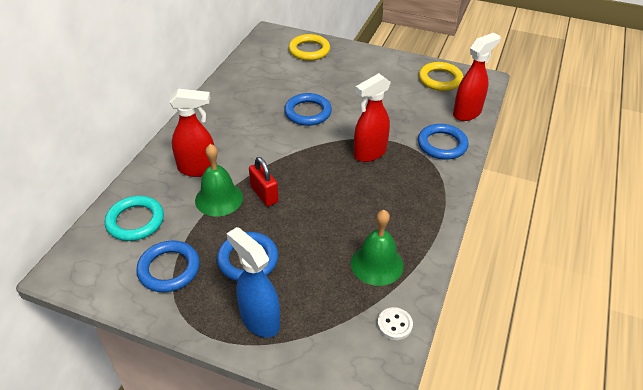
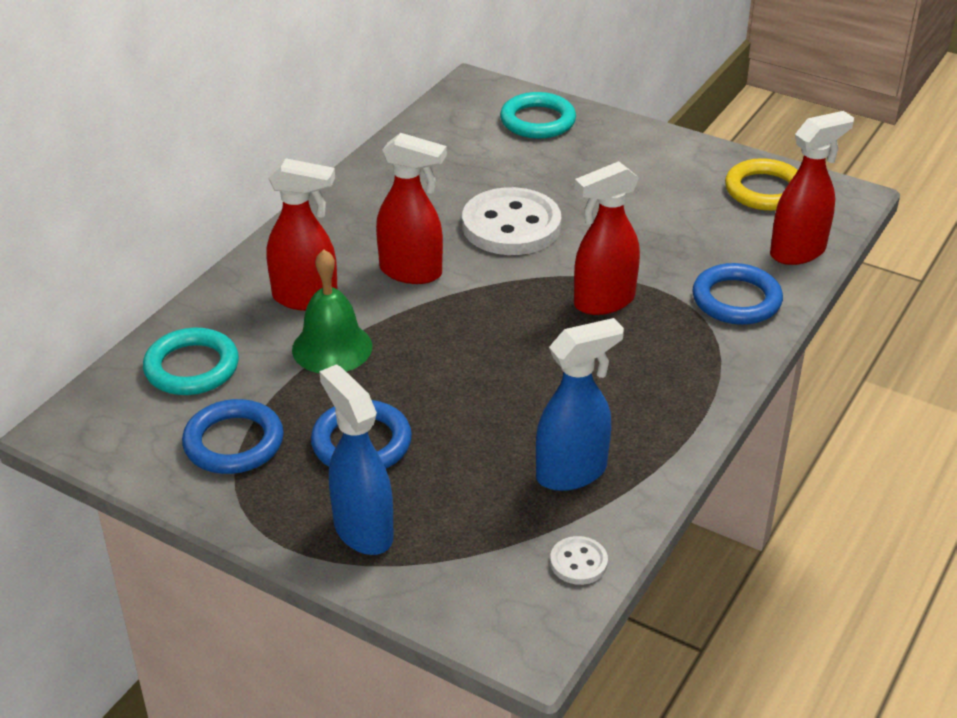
camera: 10 degrees right, 5 degrees down
red padlock [249,157,278,206] -> none
blue ring [284,93,332,126] -> white button [462,187,561,255]
yellow ring [288,34,330,61] -> turquoise ring [500,92,576,139]
green bell [351,210,404,286] -> blue spray bottle [536,318,624,491]
none -> red spray bottle [376,133,447,284]

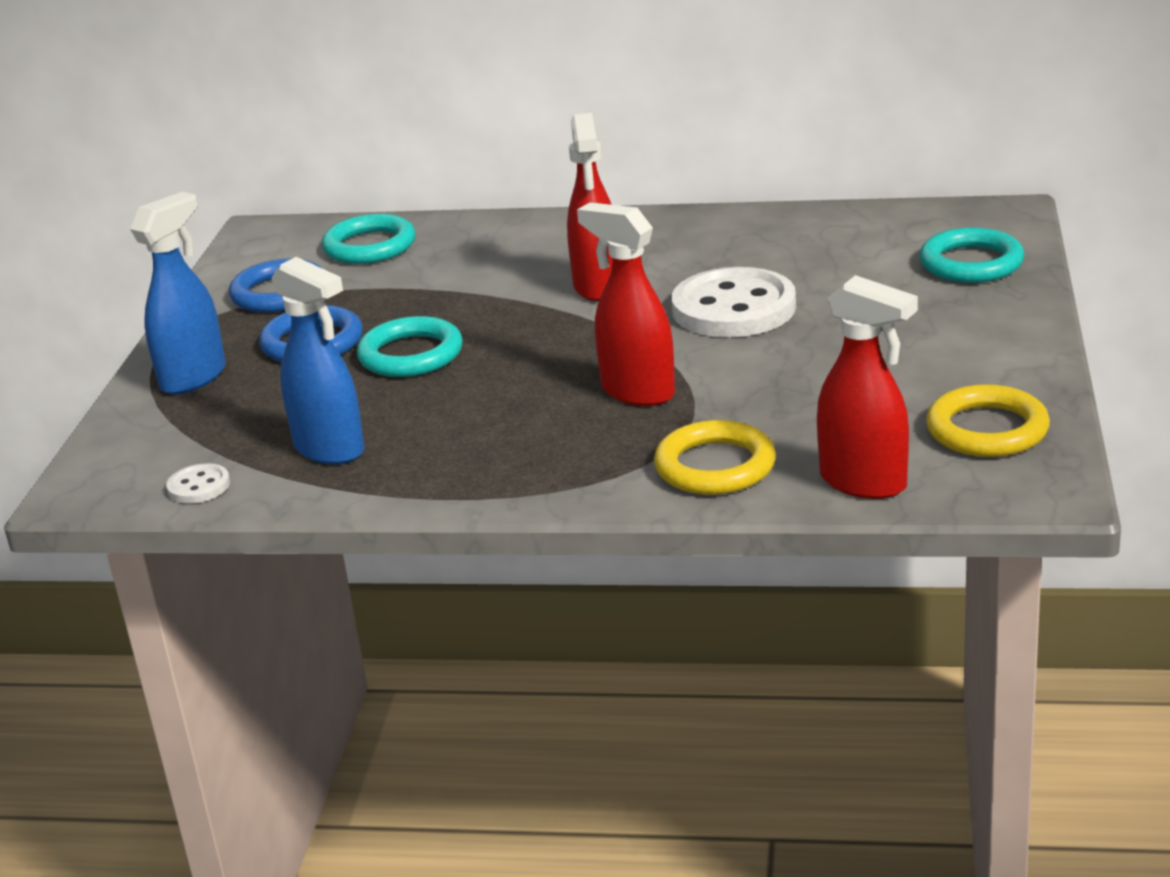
camera: 70 degrees right, 10 degrees down
red spray bottle [267,158,337,311] -> none
green bell [292,250,372,373] -> none
blue ring [692,263,783,325] -> yellow ring [654,420,776,495]
none -> turquoise ring [357,316,463,377]

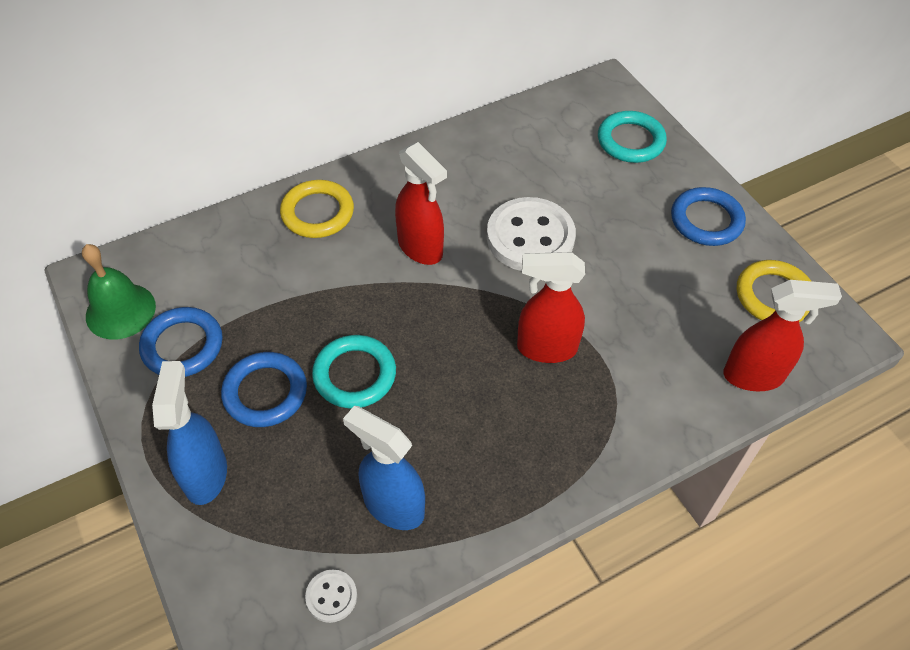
camera: 40 degrees left, 25 degrees up
blue spray bottle [272,257,364,464] -> blue spray bottle turned 150 degrees counterclockwise [343,406,425,530]
turquoise ring [322,214,416,264] -> none
yellow ring [654,420,776,495] -> yellow ring moved to [280,180,354,238]
none -> green bell [82,244,156,340]
none -> blue ring [671,187,746,246]

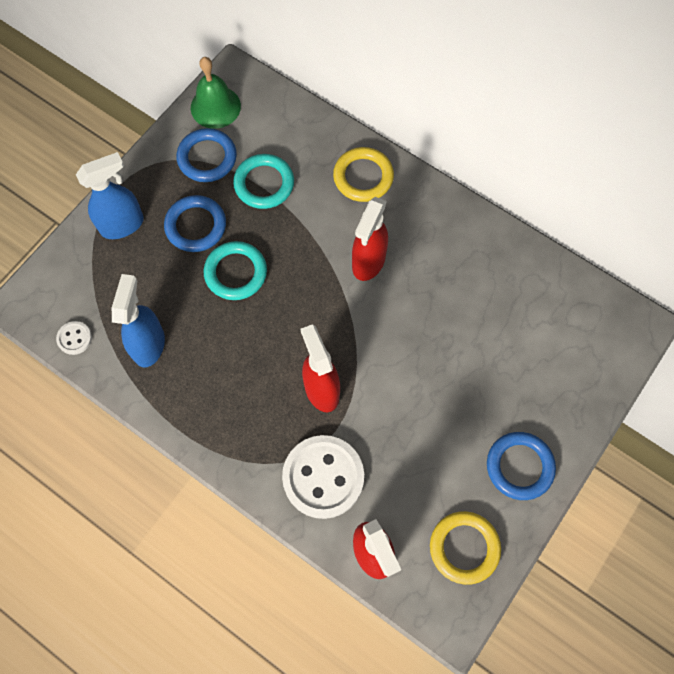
camera: 65 degrees right, 15 degrees up
white button [487,197,576,271] -> white button moved to [282,435,364,519]
turquoise ring [598,111,667,163] -> turquoise ring moved to [233,154,294,209]

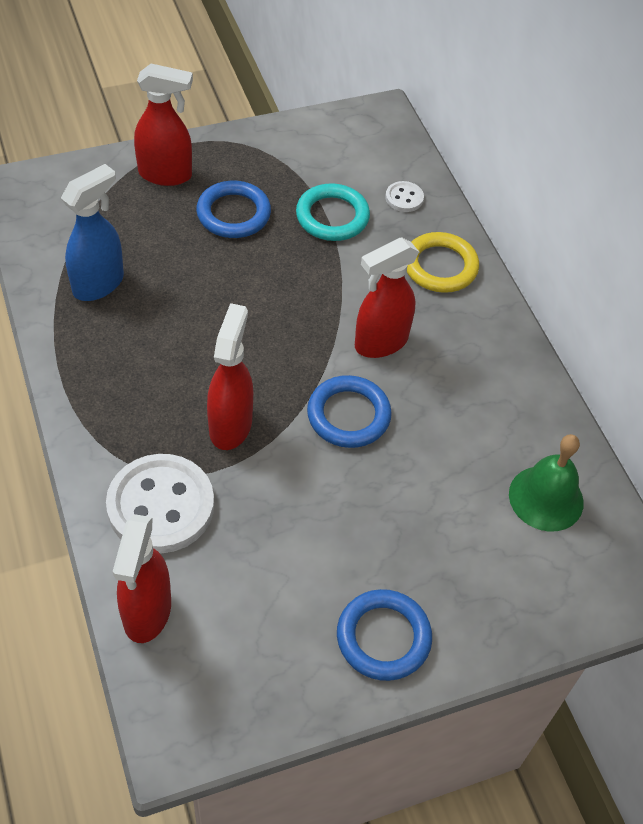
camera: 30 degrees right, 15 degrees down
white button [56,321,92,355] -> white button moved to [385,181,424,212]
blue spray bottle [76,152,144,239] -> red spray bottle [134,64,193,186]
blue ring [176,128,237,182] -> blue ring moved to [307,375,392,448]
green bell [191,57,241,129] -> green bell moved to [509,434,584,532]
turquoise ring [204,241,267,300] -> none
yellow ring [430,511,501,585] -> none

